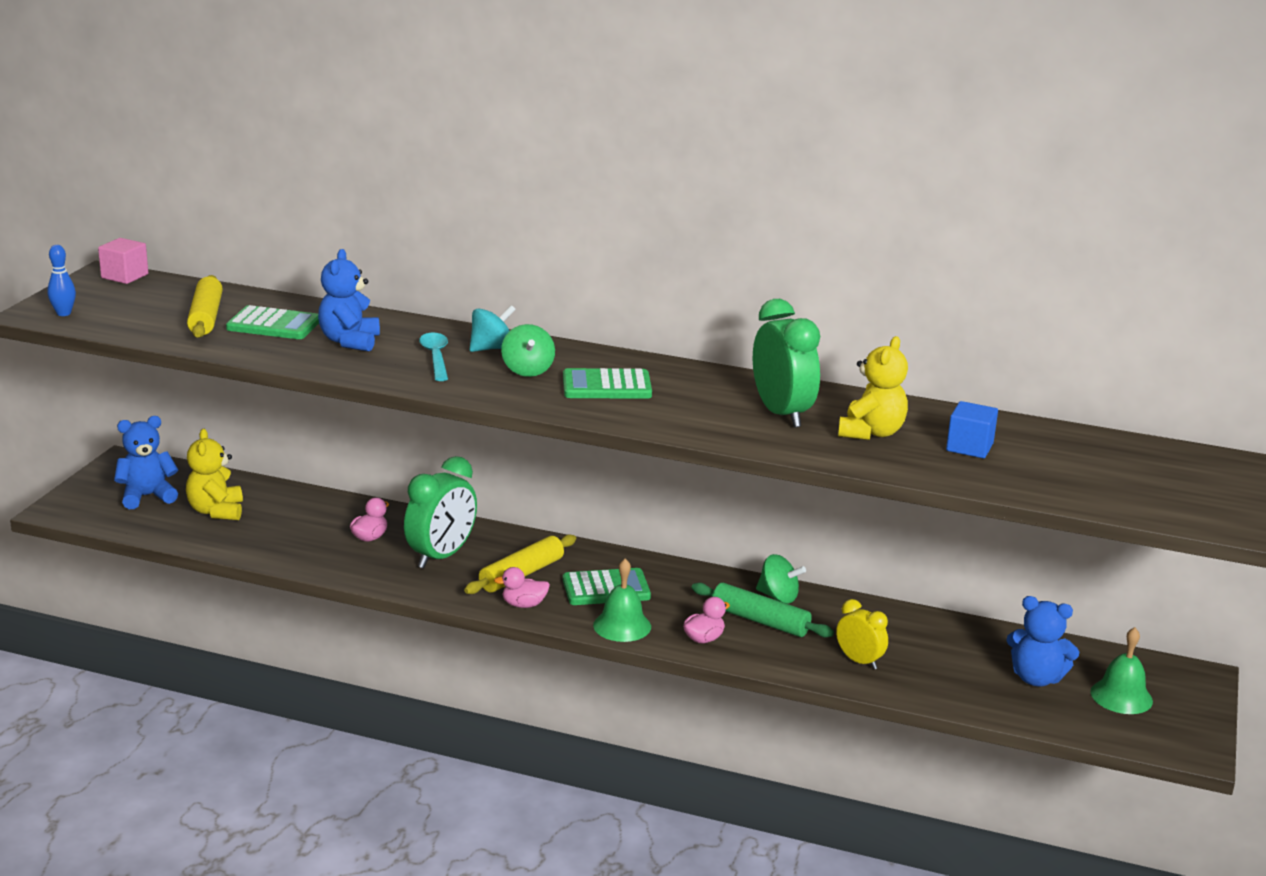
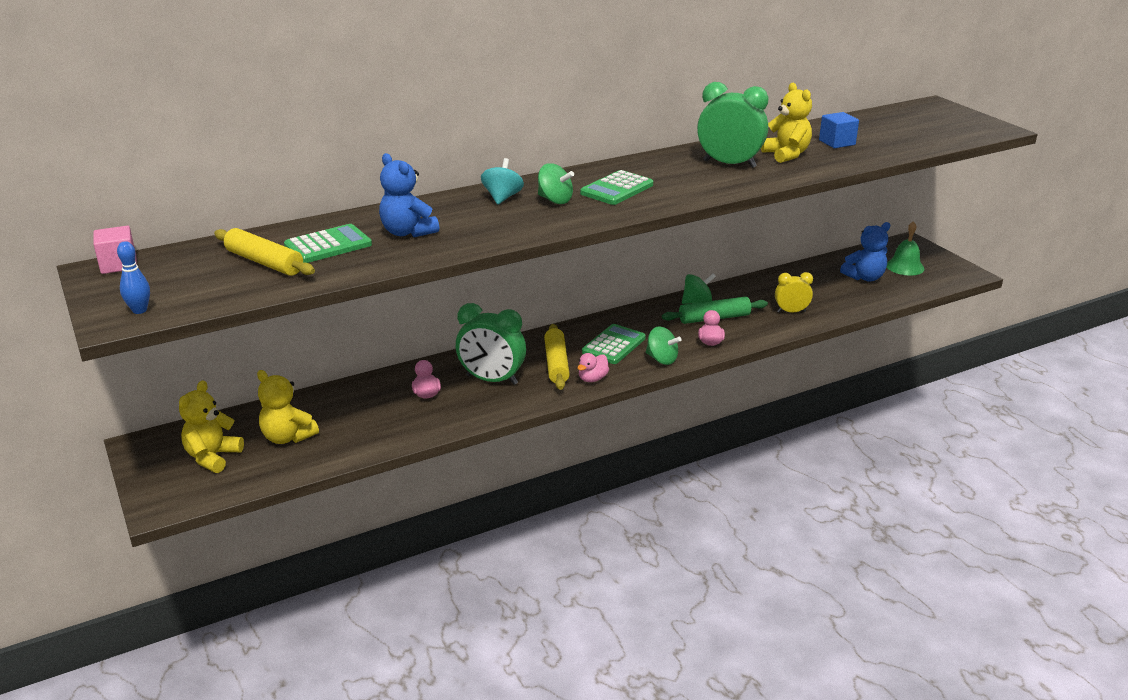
camera: 45 degrees left, 5 degrees up
blue teddy bear [114,416,178,509] -> yellow teddy bear [179,381,244,473]
green clock [404,456,477,568] -> green clock turned 120 degrees clockwise [456,303,526,385]
turquoise spoon [419,333,448,381] -> none
green bell [593,559,651,642] -> green spinning top [646,326,681,365]

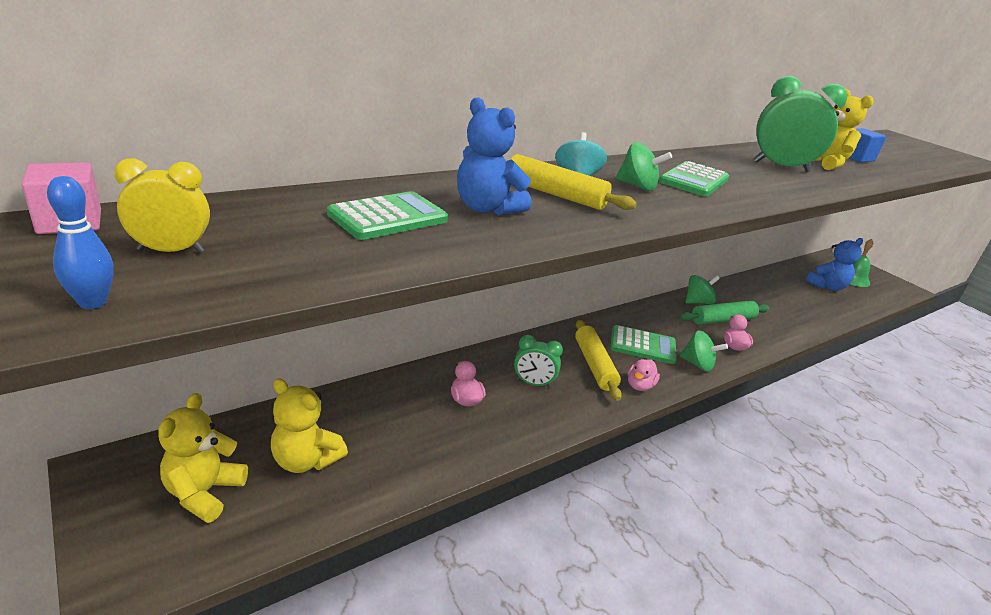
camera: 10 degrees left, 0 degrees up
yellow rolling pin [214,228,315,276] -> yellow rolling pin moved to [511,154,637,210]
green clock [456,303,526,385] -> green clock [514,335,563,388], size x0.59
green calculator [582,324,646,364] -> green calculator turned 75 degrees clockwise [610,325,677,364]
yellow clock [775,272,813,313] -> yellow clock moved to [114,158,210,253]

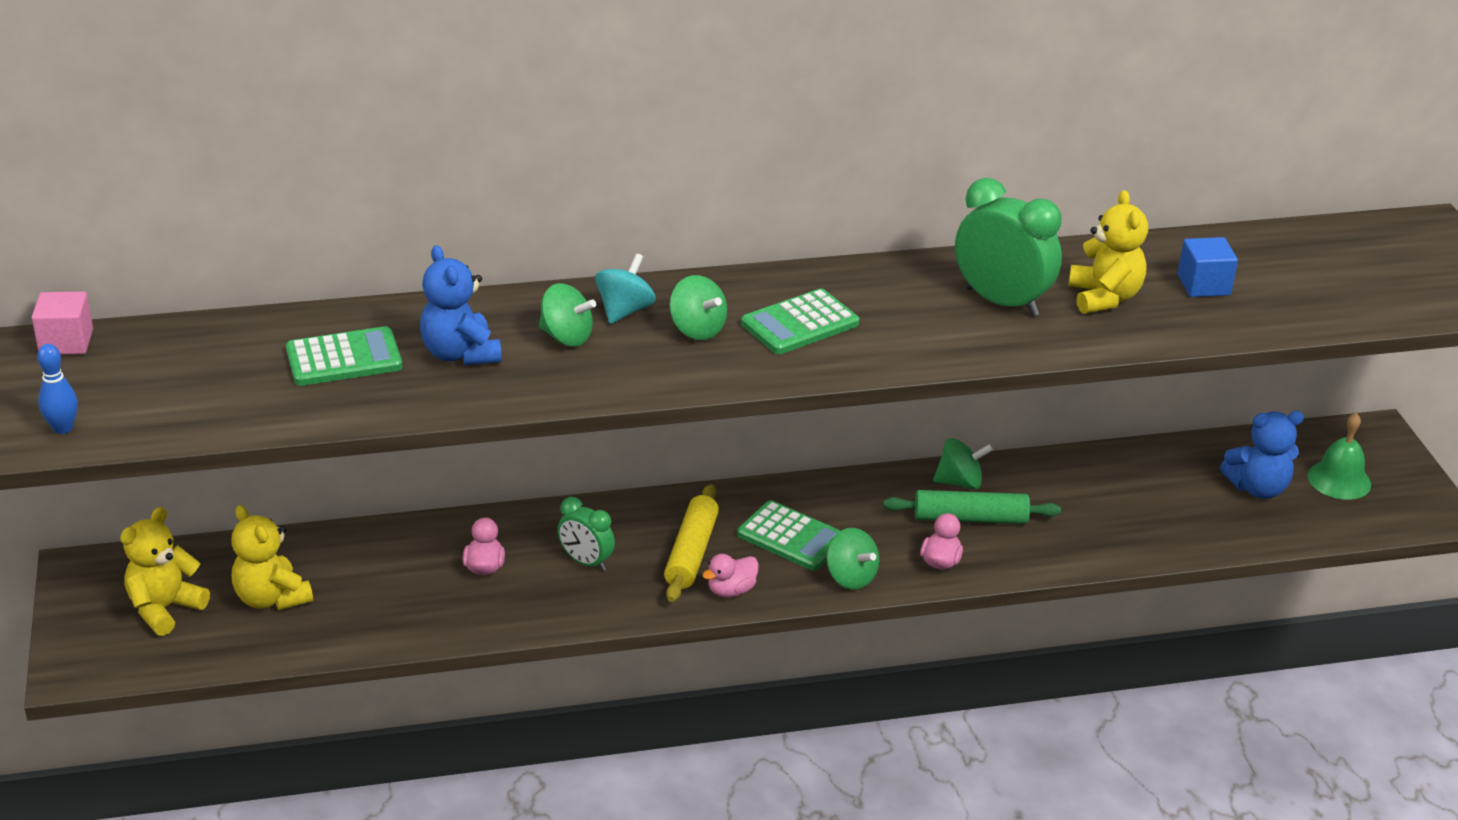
camera: 25 degrees right, 5 degrees up
yellow clock [114,158,210,253] -> none
yellow rolling pin [511,154,637,210] -> green spinning top [539,283,596,347]

